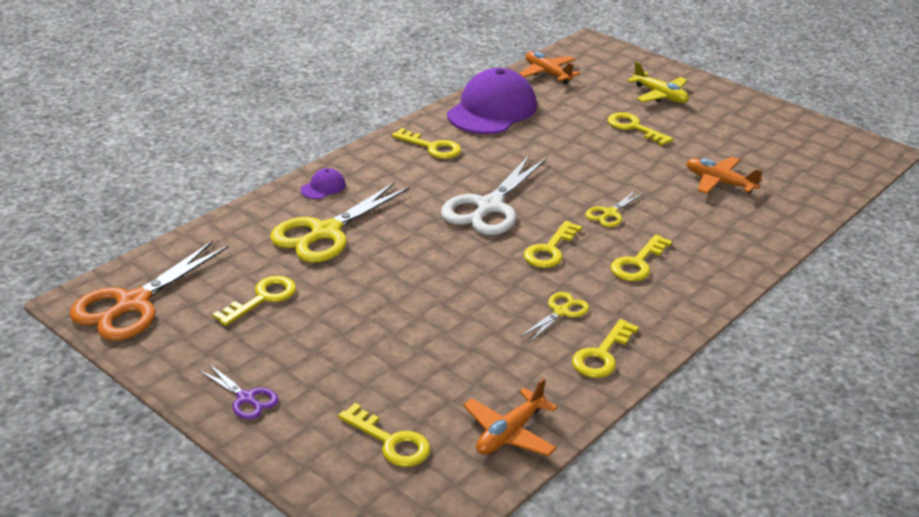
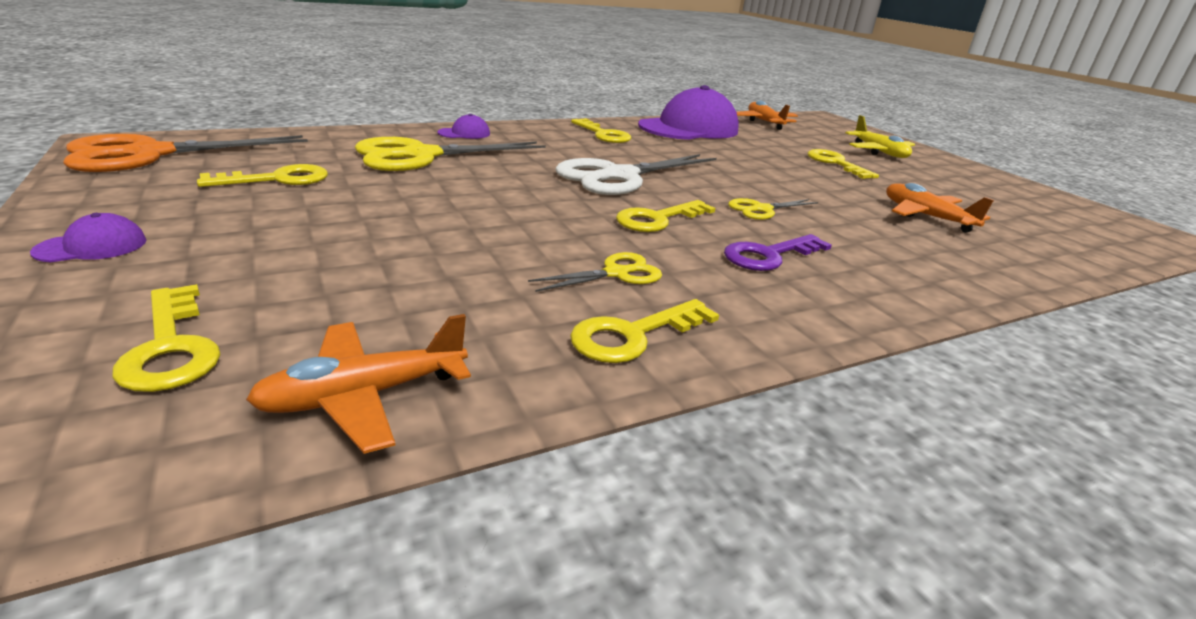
camera: 20 degrees right, 5 degrees down
purple scissors [198,363,278,420] -> purple cap [30,213,146,262]
yellow key [611,234,672,281] -> purple key [724,234,832,271]

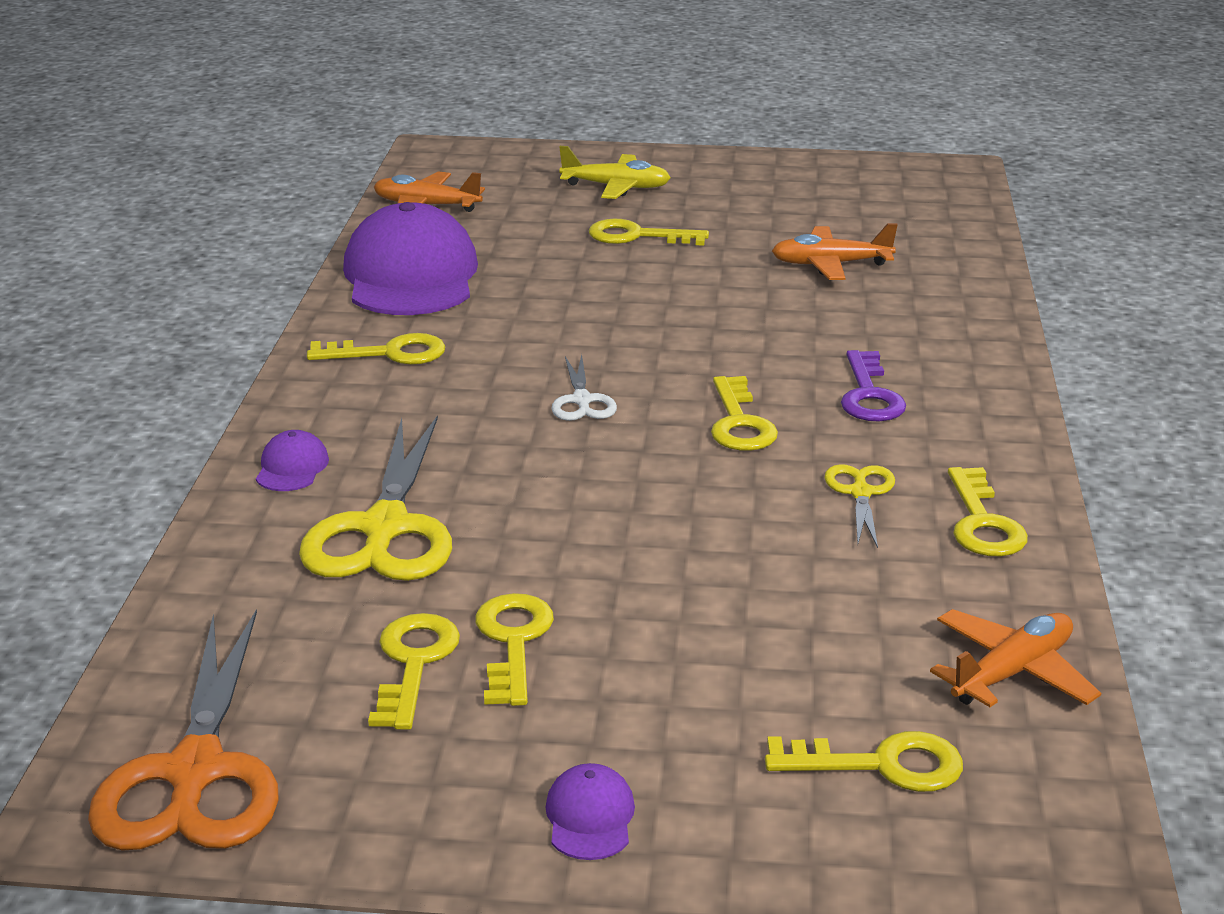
camera: 55 degrees left, 0 degrees up
orange plane [246,314,471,454] -> orange plane turned 135 degrees counterclockwise [930,609,1101,707]
white scissors [555,154,717,195] -> white scissors [551,354,617,421], size x0.49
yellow scissors [728,198,819,220] -> none
none -> yellow key [475,593,554,706]

